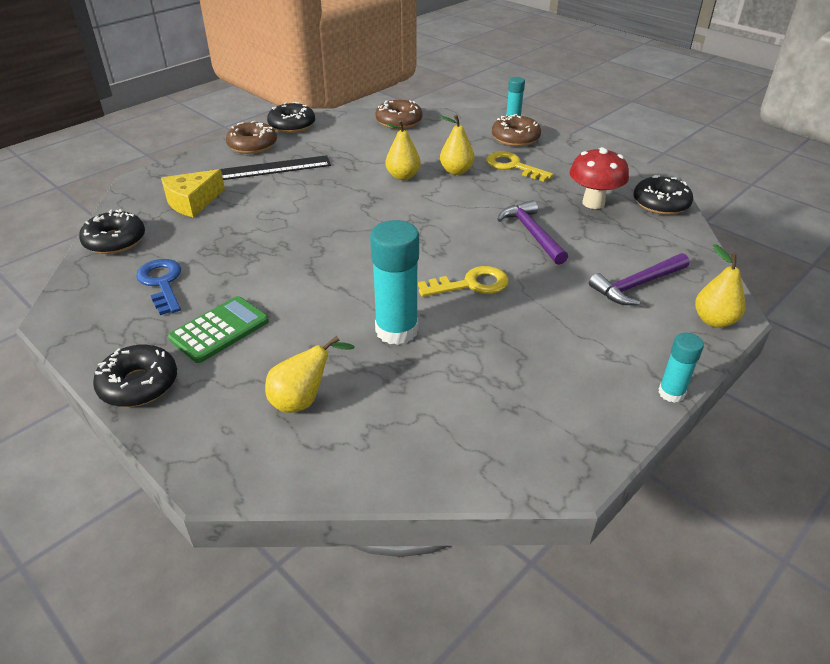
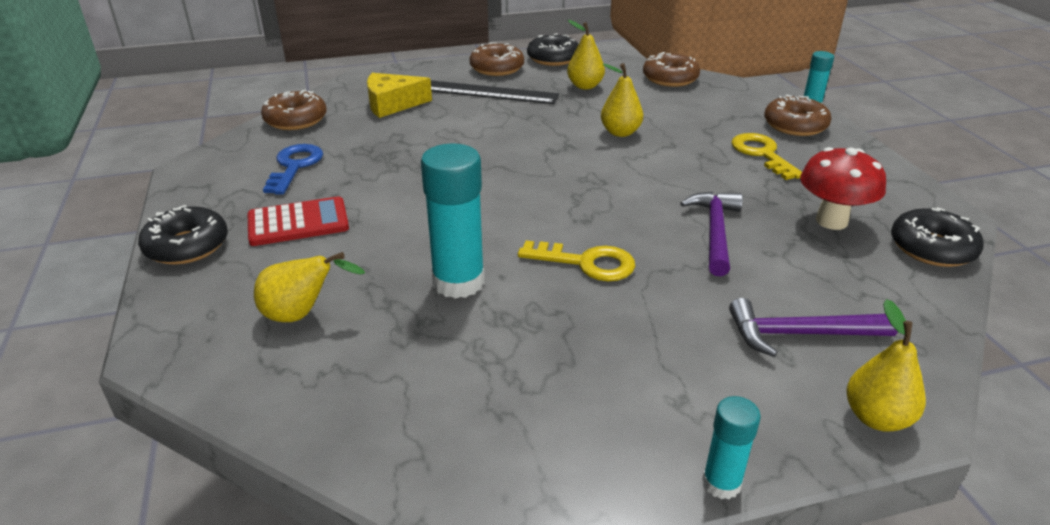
camera: 30 degrees right, 5 degrees down
black donut [79,209,145,254] -> brown donut [261,89,327,130]
green calculator [168,296,269,363] -> red calculator [248,196,349,246]
yellow pear [440,115,475,175] -> yellow pear moved to [567,20,605,89]

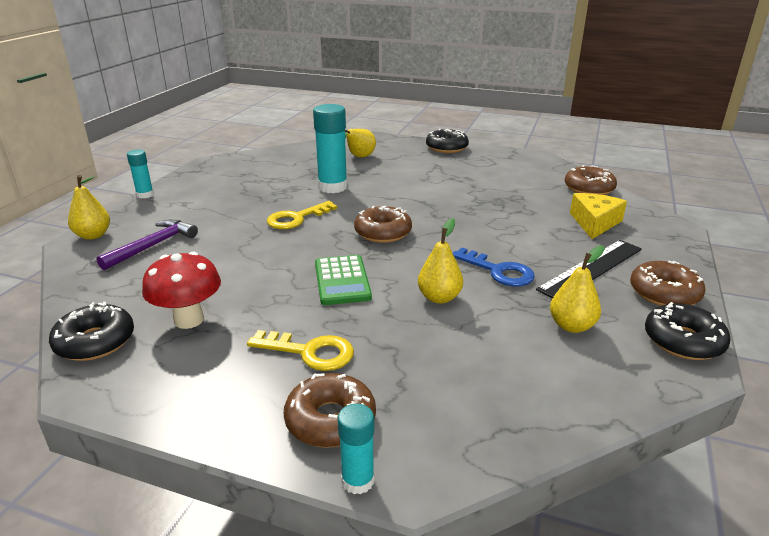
camera: 125 degrees right, 5 degrees down
red calculator [248,196,349,246] -> none
blue key [263,144,323,195] -> blue key moved to [453,248,535,287]
brown donut [643,52,700,87] -> brown donut moved to [354,206,412,243]
purple hammer [680,192,743,276] -> none
none -> green calculator [315,255,372,305]

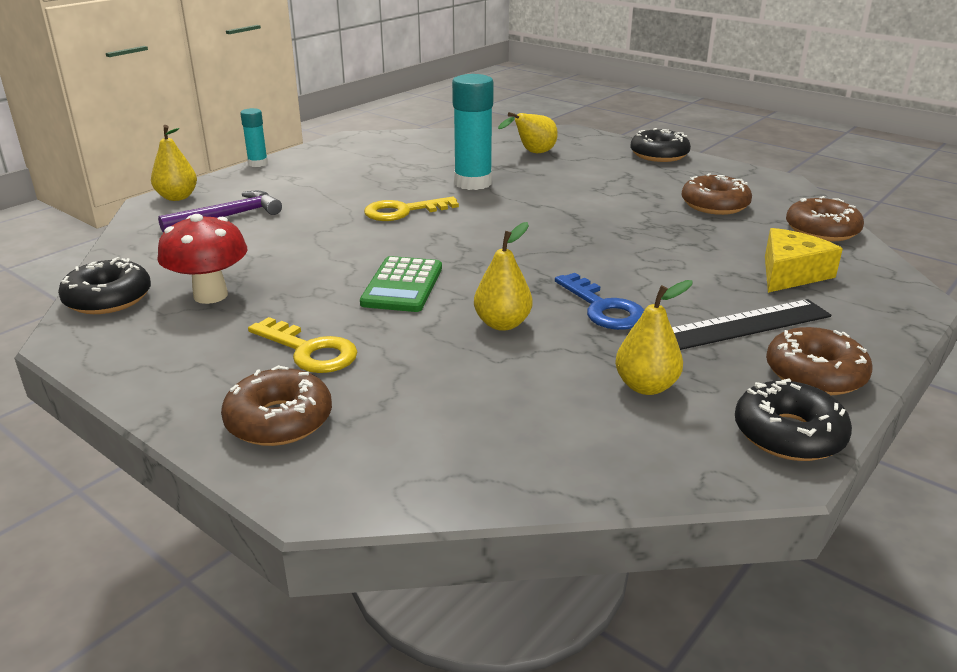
camera: 20 degrees right, 0 degrees up
turquoise glue stick [338,404,374,494] -> none
brown donut [354,206,412,243] -> brown donut moved to [681,173,752,215]

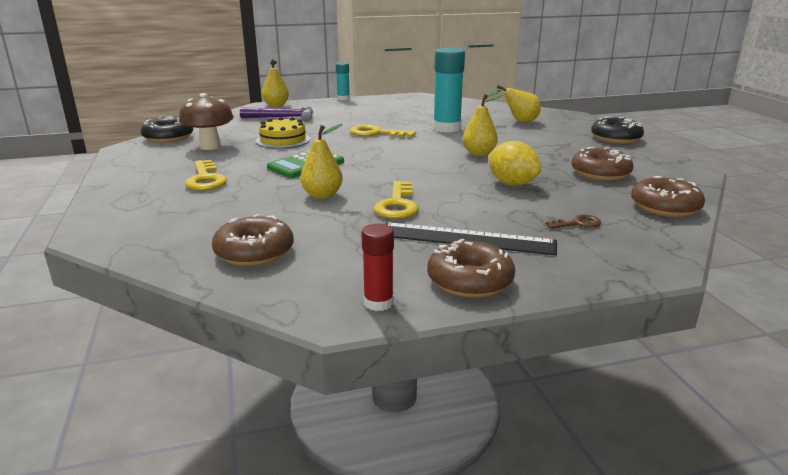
camera: 35 degrees right, 5 degrees down
red mushroom [157,214,248,304] -> brown mushroom [179,93,234,150]
brown donut [221,365,332,446] -> brown donut moved to [212,214,294,266]
blue key [555,273,644,330] -> yellow key [374,181,419,219]
yellow pear [615,280,693,395] -> yellow pear moved to [462,94,502,156]
black donut [735,379,852,461] -> red glue stick [362,224,394,311]
yellow cheese [765,228,843,293] -> brown key [546,215,601,229]
none -> yellow cake [256,117,310,149]
none -> yellow lemon [488,141,541,186]

